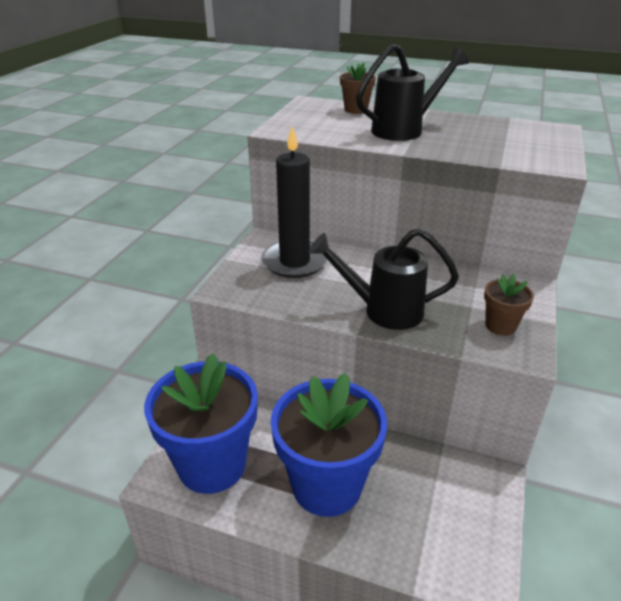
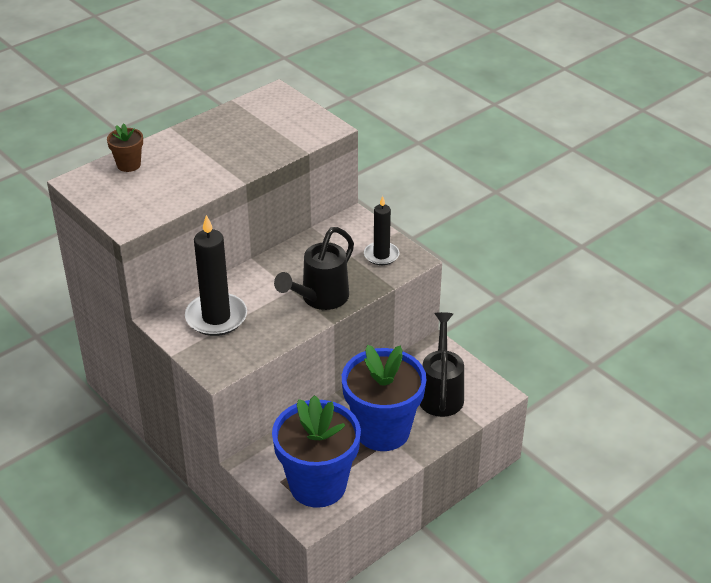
camera: 60 degrees left, 5 degrees up
black watering can [356,44,469,141] -> black watering can moved to [420,312,464,417]
brown flower pot [484,273,534,336] -> black candle [364,196,399,265]

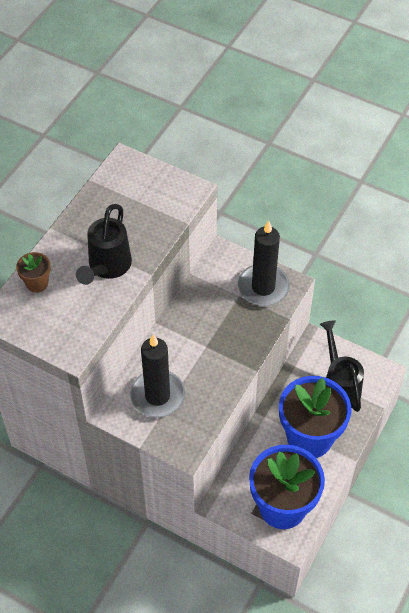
camera: 20 degrees left, 15 degrees up
black watering can [274,227,354,310] -> black watering can moved to [76,204,132,285]
black candle [364,196,399,265] -> black candle [238,220,290,306], size x1.65

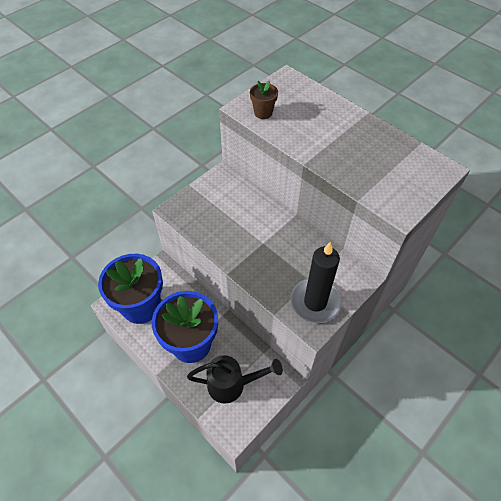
camera: 105 degrees right, 0 degrees up
brown flower pot [16,252,51,293] -> brown flower pot moved to [250,81,278,119]
black watering can [76,204,132,285] -> none
black candle [130,334,185,418] -> none

